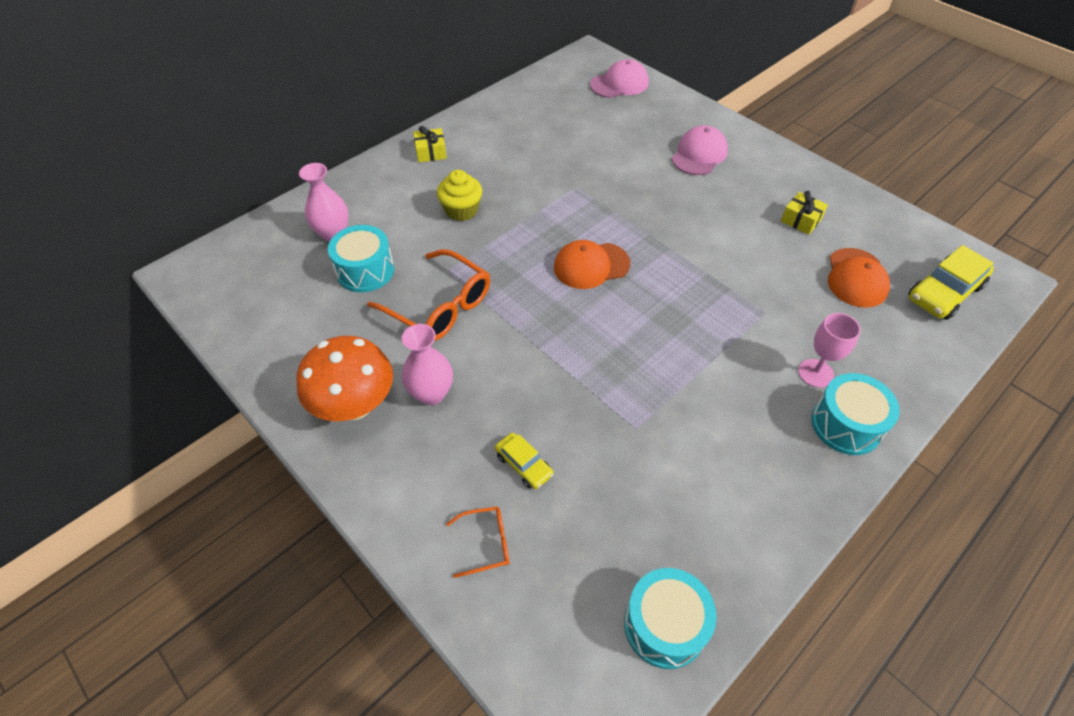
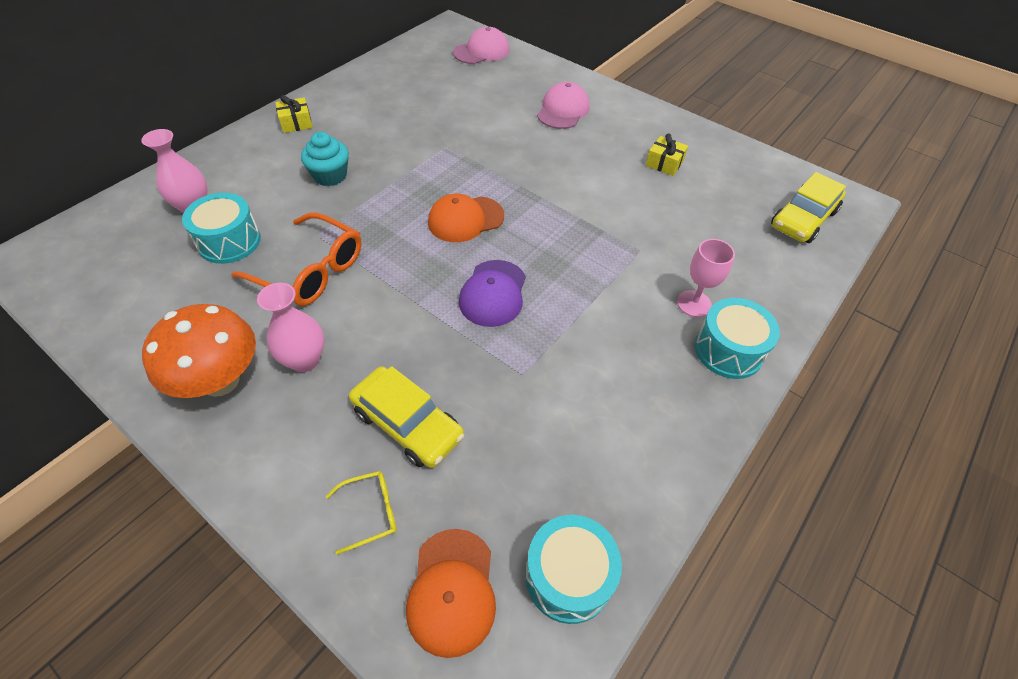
camera: 10 degrees left, 0 degrees up
yellow cupcake [437,170,482,221] -> turquoise cupcake [301,132,349,186]
orange glasses [446,506,509,578] -> yellow glasses [326,471,397,555]
yellow car [495,433,554,489] -> yellow car [349,366,464,468], size x1.77
orange cap [828,248,890,307] -> orange cap moved to [406,529,496,658]
none -> purple cap [459,260,526,327]

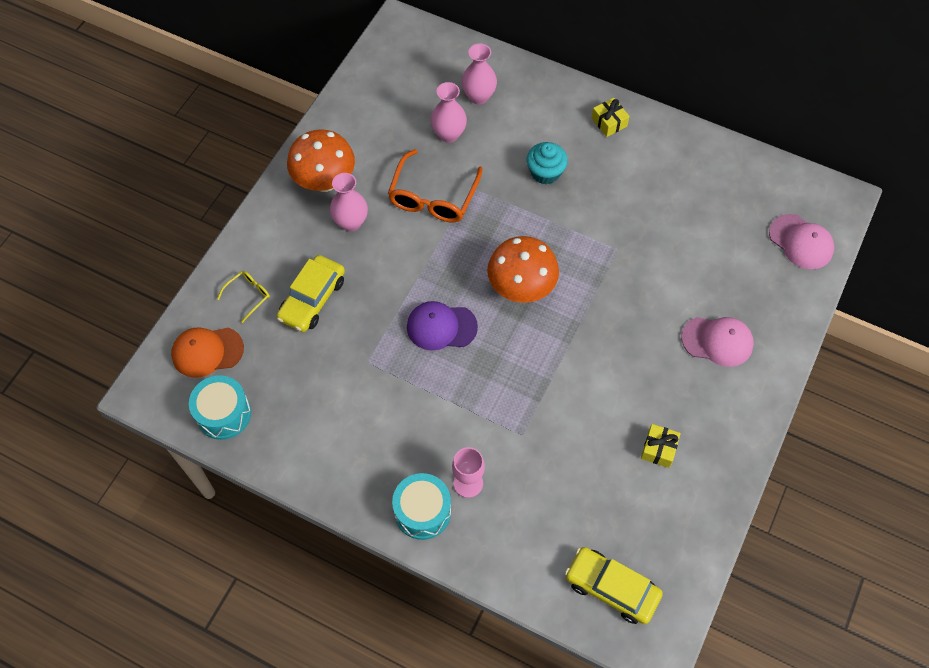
camera: 80 degrees right, 10 degrees up
turquoise drum [182,193,261,264] -> pink vase [431,82,467,143]
yellow glasses [326,471,397,555] -> yellow glasses turned 105 degrees counterclockwise [217,271,270,323]
orange cap [428,194,504,242] -> orange mushroom [487,236,559,303]

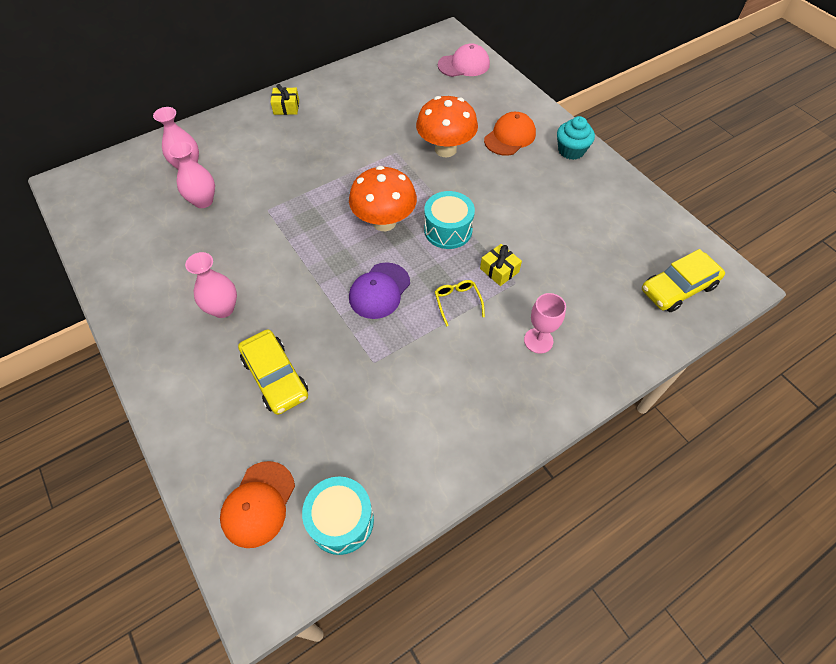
camera: 60 degrees left, 5 degrees down
yellow glasses [217,271,270,323] -> yellow glasses moved to [435,280,485,327]
orange mushroom [287,129,355,192] -> orange mushroom moved to [416,96,478,157]
orange glasses [388,149,483,222] -> none
turquoise drum [392,473,451,540] -> turquoise drum moved to [424,191,475,249]
turquoise cupcake [527,142,568,184] -> turquoise cupcake moved to [557,116,595,160]
yellow gift [641,424,681,468] -> yellow gift moved to [480,244,522,286]
pink cap [681,317,754,367] -> orange cap [484,112,536,156]

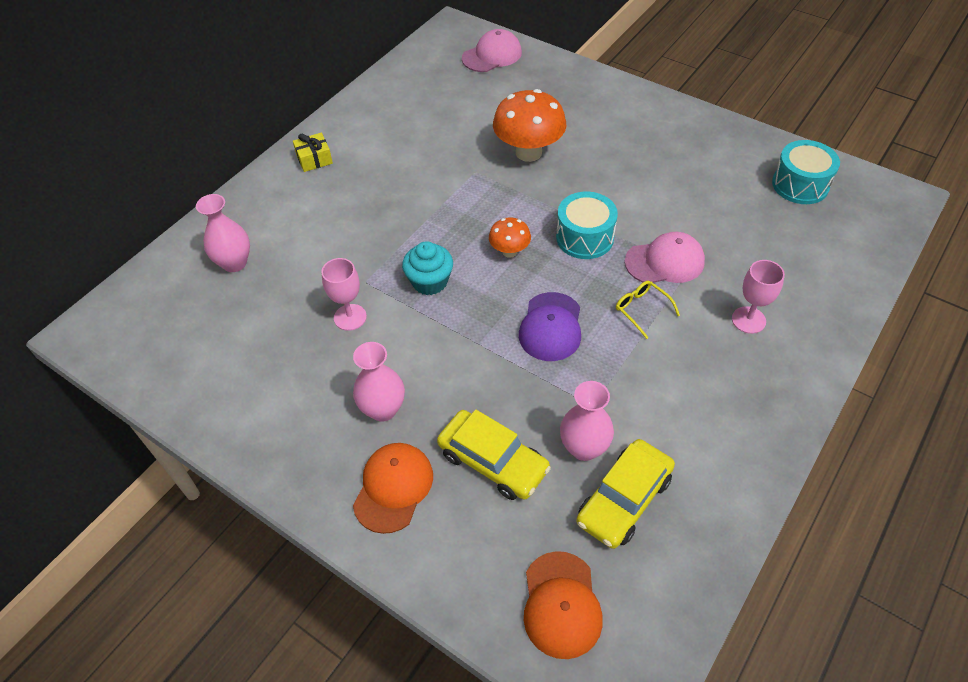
camera: 20 degrees left, 5 degrees down
pink vase [168,142,215,208] -> pink vase moved to [560,381,614,461]
turquoise drum [302,476,374,555] -> turquoise drum moved to [772,140,840,204]
orange mushroom [349,166,417,231] -> orange mushroom [489,217,531,258], size x0.53
yellow gift [480,244,522,286] -> pink cap [625,232,705,283]
orange cap [484,112,536,156] -> orange cap moved to [353,443,433,534]
turquoise cupcake [557,116,595,160] -> turquoise cupcake moved to [402,241,453,295]
yellow car [642,249,725,312] -> yellow car moved to [576,439,675,549]
none -> pink goblet [321,258,367,331]

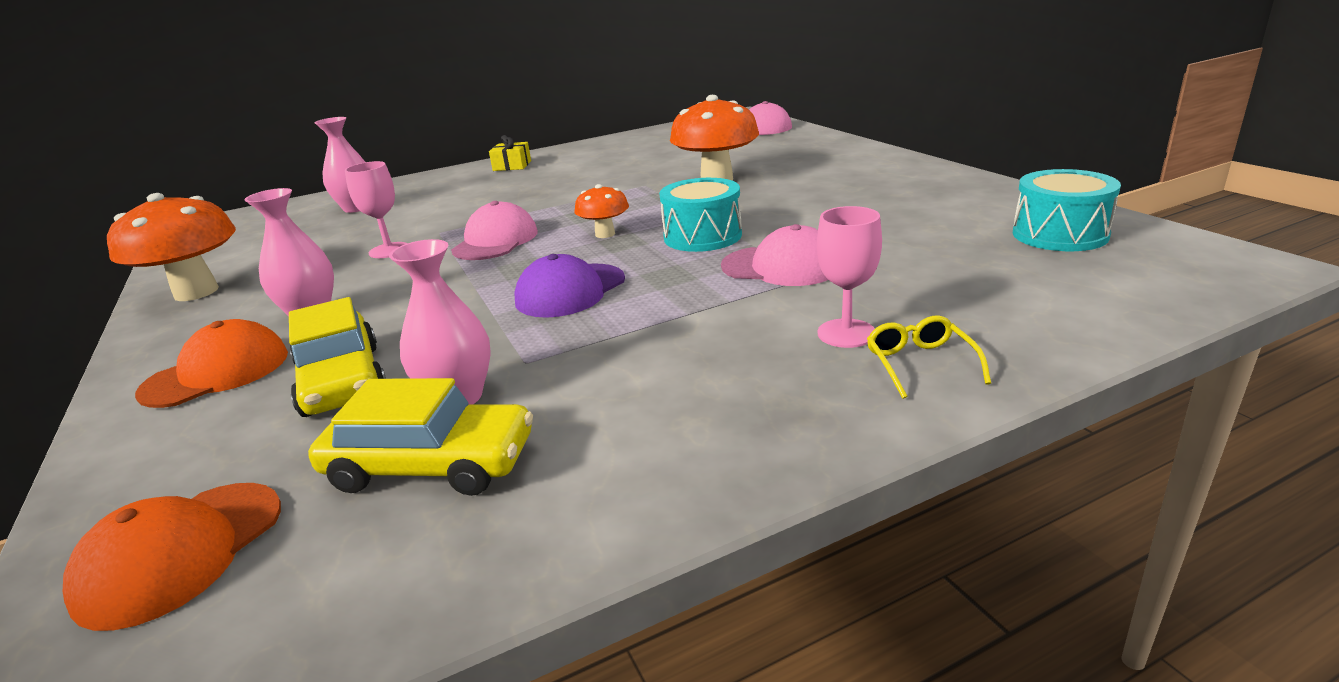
camera: 30 degrees right, 25 degrees down
turquoise cupcake [402,241,453,295] -> pink cap [451,201,538,260]
yellow car [576,439,675,549] -> yellow car turned 150 degrees counterclockwise [308,378,533,496]
yellow glasses [616,281,680,339] -> yellow glasses moved to [867,316,991,399]
none -> orange mushroom [107,193,236,301]

